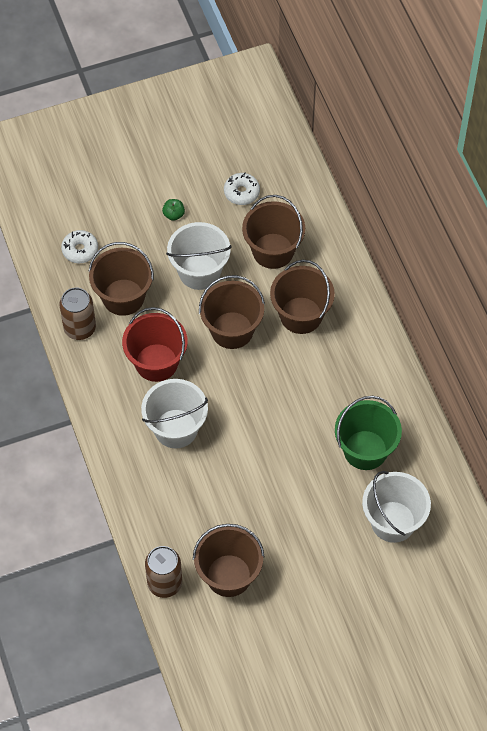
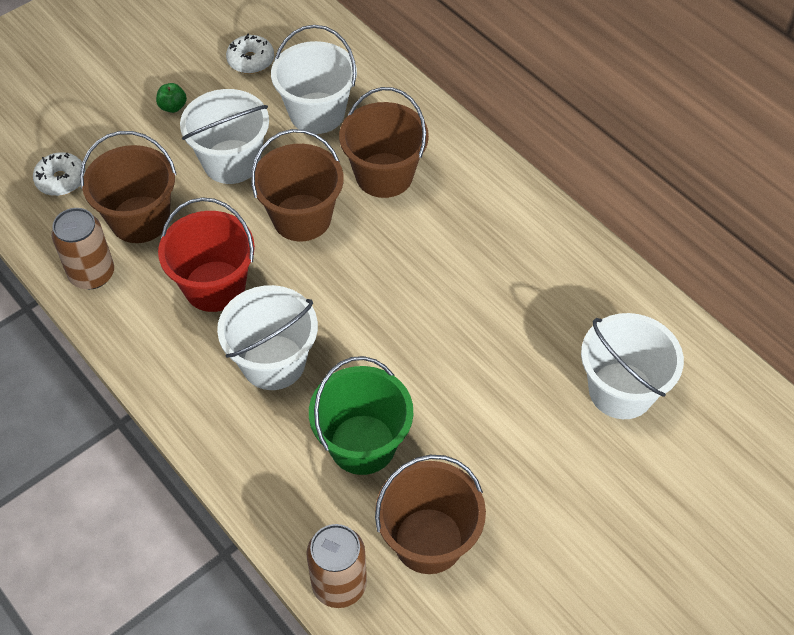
camera: 20 degrees left, 5 degrees down
brown bucket [242,195,305,269] -> white bucket [271,25,357,134]
green bucket [335,396,402,470] -> green bucket moved to [309,356,413,475]

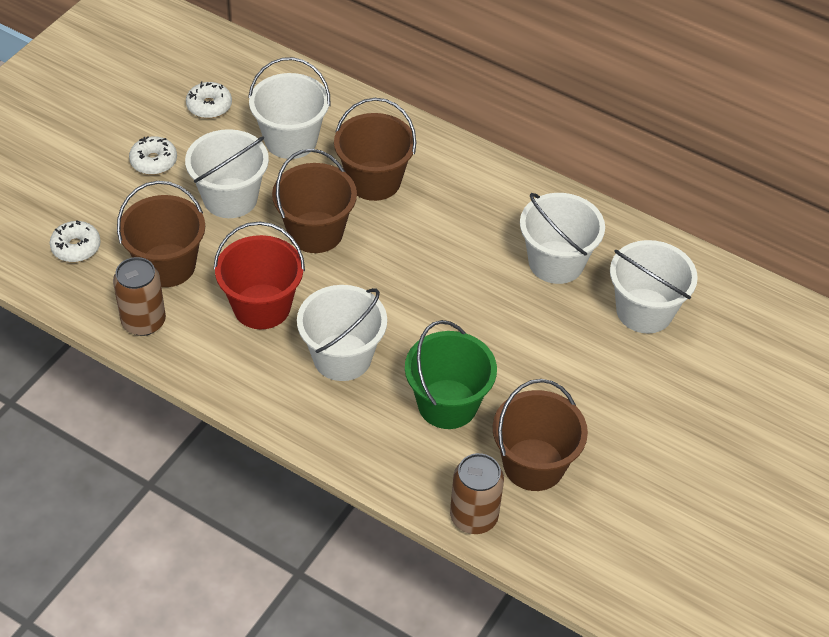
camera: 20 degrees left, 5 degrees down
green apple [156,83,187,113] -> white donut [129,136,177,175]
none -> white bucket [520,193,605,284]

